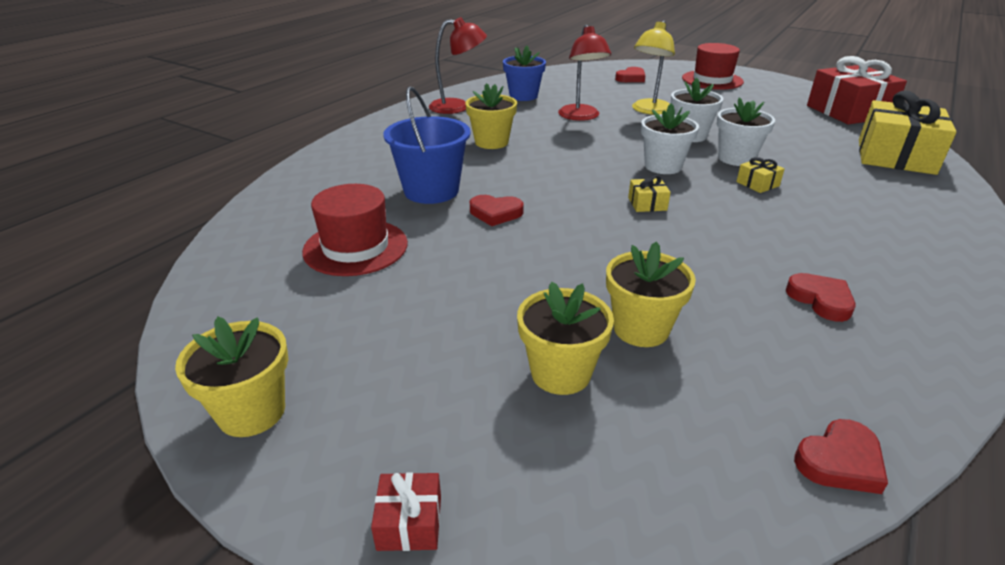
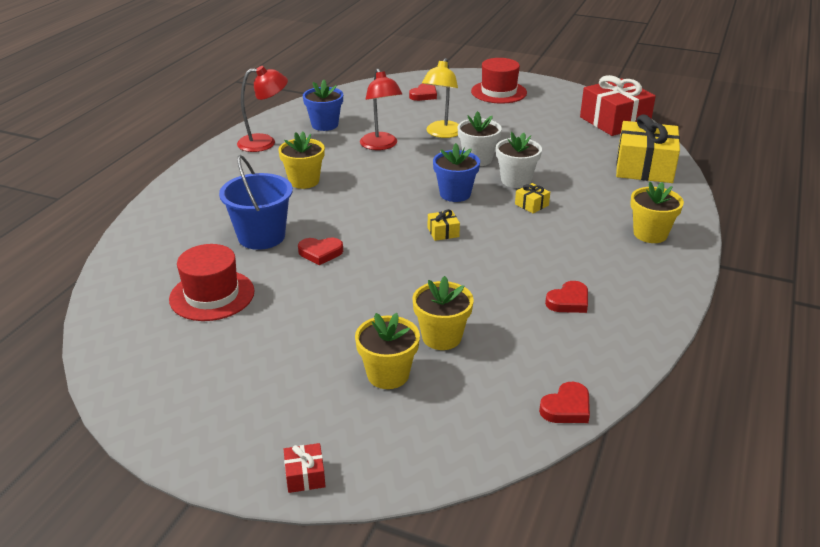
camera: 10 degrees left, 0 degrees up
yellow flower pot [175,316,288,437] -> yellow flower pot moved to [630,181,684,243]
white flower pot [641,103,699,174] -> blue flower pot [433,143,480,202]
red heart [786,273,856,322] -> red heart turned 90 degrees clockwise [545,281,588,313]

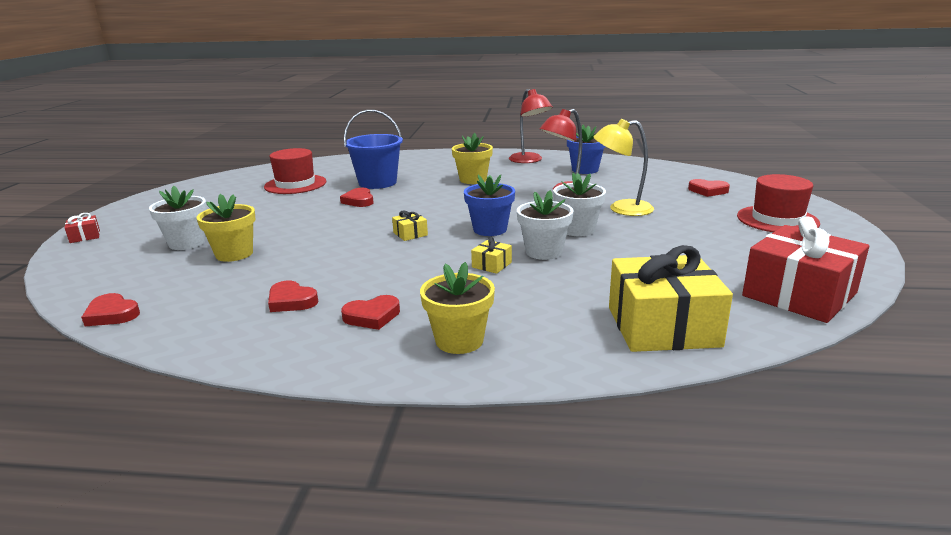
camera: 75 degrees right, 10 degrees down
yellow flower pot [355,313,420,389] -> white flower pot [149,186,207,250]
none -> red heart [341,295,400,330]

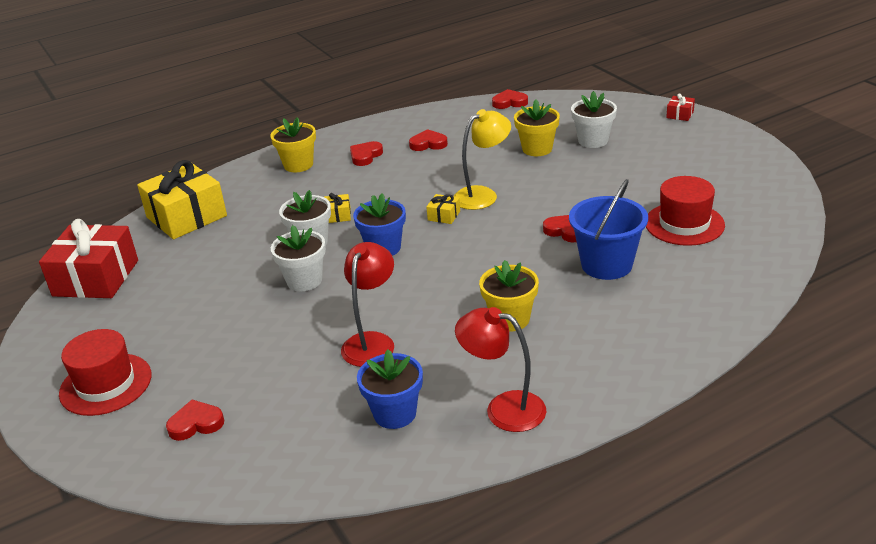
camera: 145 degrees right, 10 degrees up
yellow lamp [593,119,654,216] -> yellow lamp moved to [454,109,511,210]

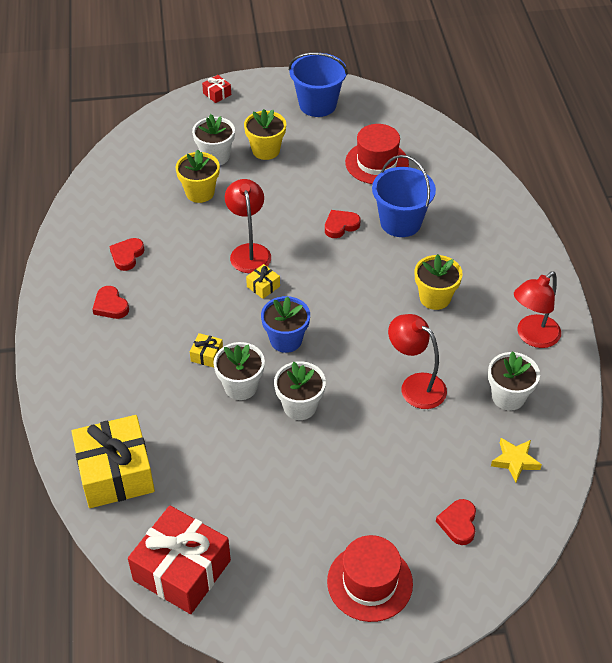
camera: 70 degrees left, 15 degrees up
yellow flower pot [270,117,316,172] -> yellow flower pot moved to [244,109,286,160]
blue flower pot [357,349,423,429] -> white flower pot [488,351,540,411]
yellow lamp [454,109,511,210] -> red lamp [225,179,271,273]
red heart [492,89,528,109] -> none
none -> blue bucket [289,53,348,117]
none -> yellow star [491,438,542,482]

